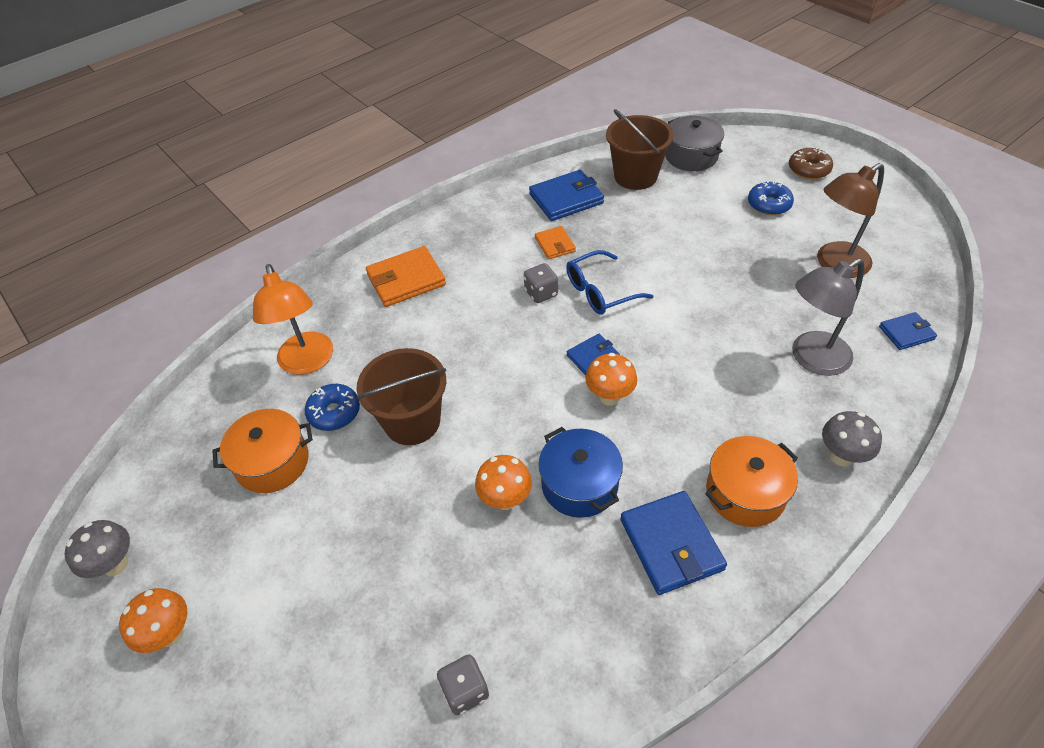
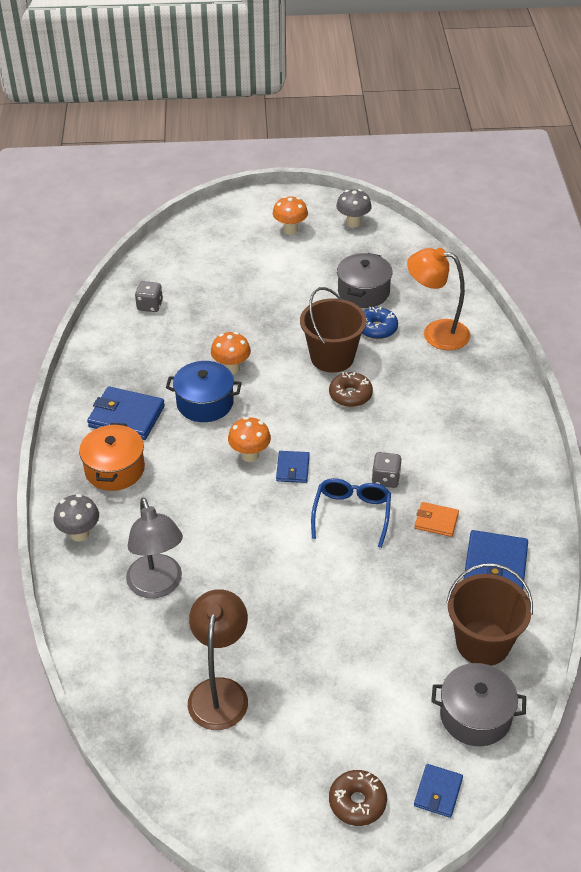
camera: 125 degrees right, 5 degrees down
orange pot [212,409,313,493] -> grey pot [337,253,393,308]
orange wallet [366,246,446,307] -> none
blue donut [748,180,794,215] -> none
grey lamp [792,259,864,376] -> grey lamp turned 150 degrees clockwise [126,498,183,598]
blue wallet [879,312,937,350] -> blue wallet moved to [414,764,463,818]
none -> brown donut [329,372,373,407]

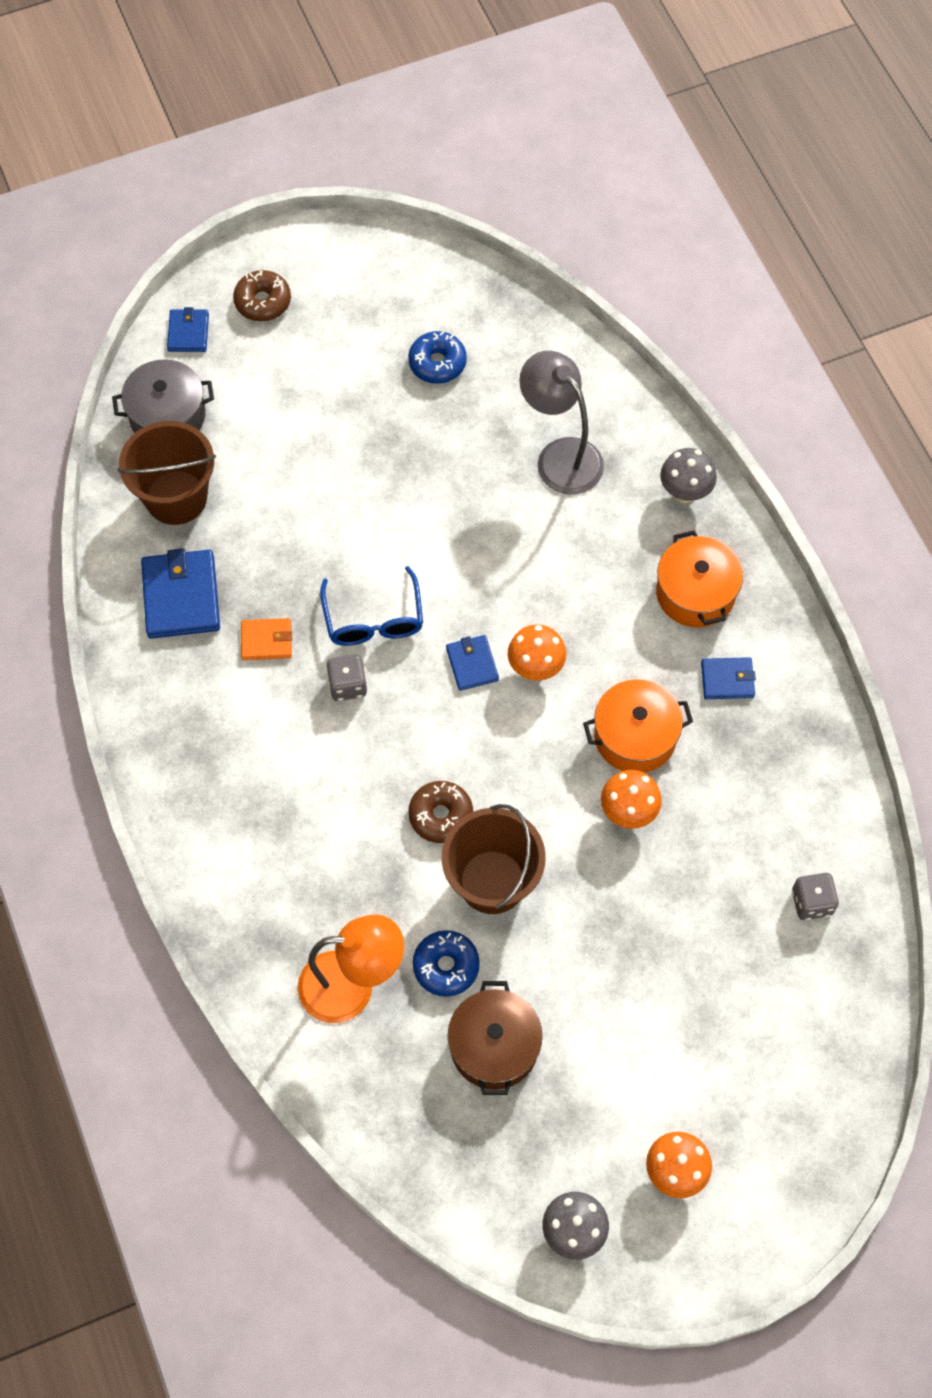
camera: 160 degrees right, 20 degrees up
blue wallet [87,386,165,440] -> blue wallet [701,657,756,699], size x0.57
blue pot [166,361,242,422] -> orange pot [583,679,693,773]
brown lamp [188,589,248,730] -> blue donut [408,331,467,384]
grey pot [337,253,393,308] -> brown pot [447,981,543,1095]

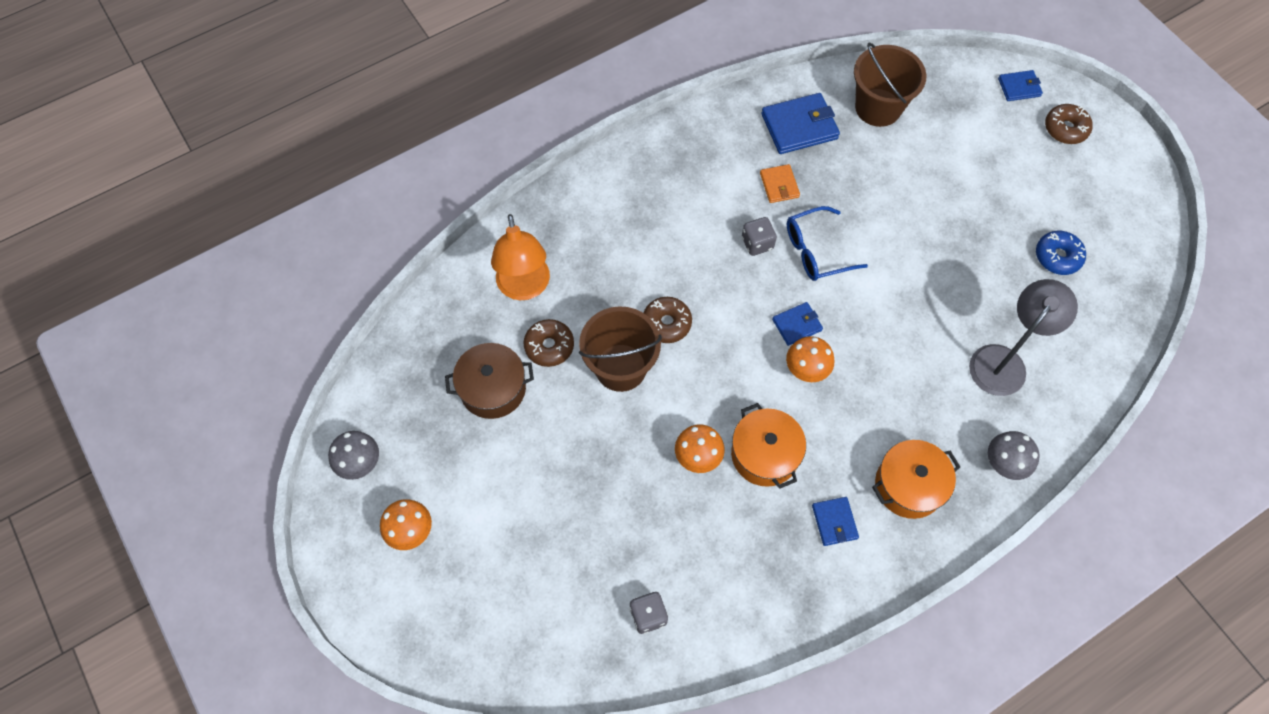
camera: 80 degrees right, 0 degrees up
grey pot [112,359,214,433] -> none
blue donut [413,930,480,997] -> brown donut [524,319,574,367]

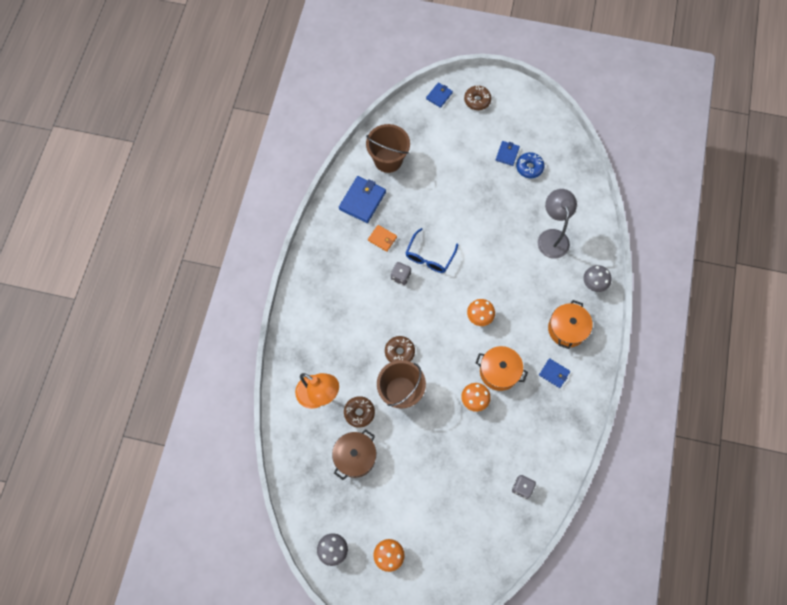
camera: 45 degrees left, 5 degrees up
blue wallet [772,302,823,346] -> blue wallet moved to [496,141,520,166]

